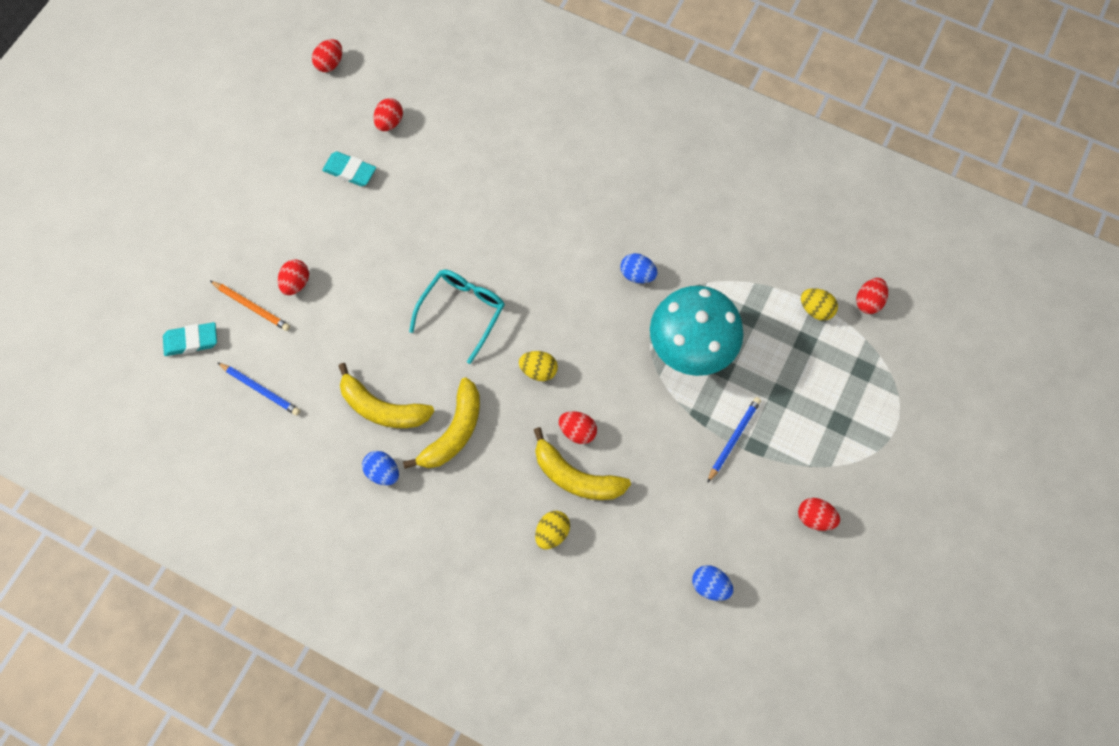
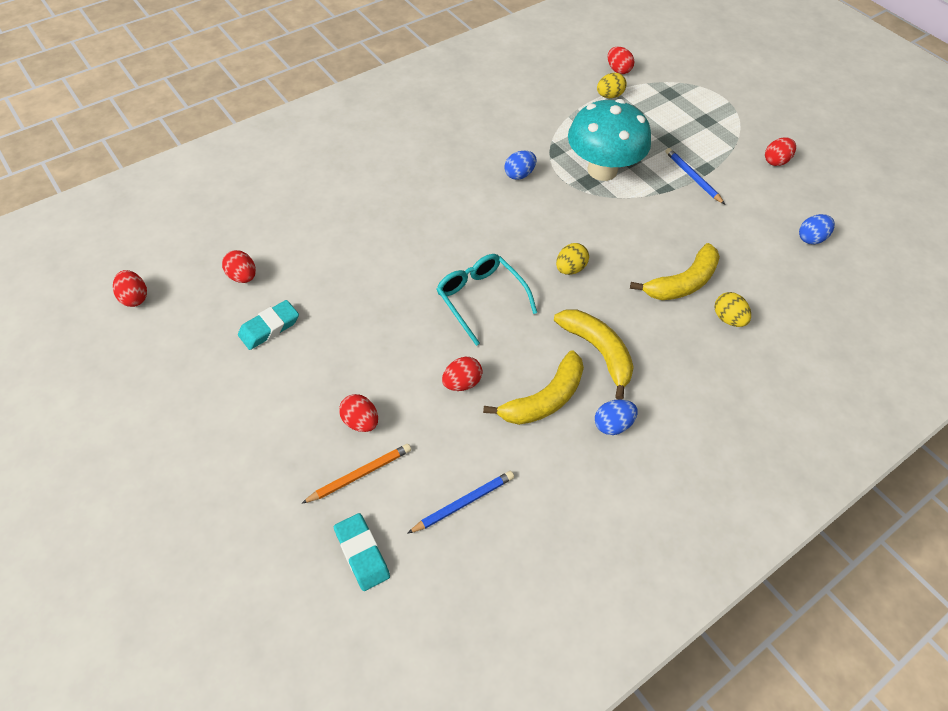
camera: 65 degrees left, 15 degrees down
turquoise eraser [163,322,217,356] -> turquoise eraser turned 45 degrees counterclockwise [334,513,390,591]
red egg [559,411,597,444] -> red egg moved to [442,357,483,391]

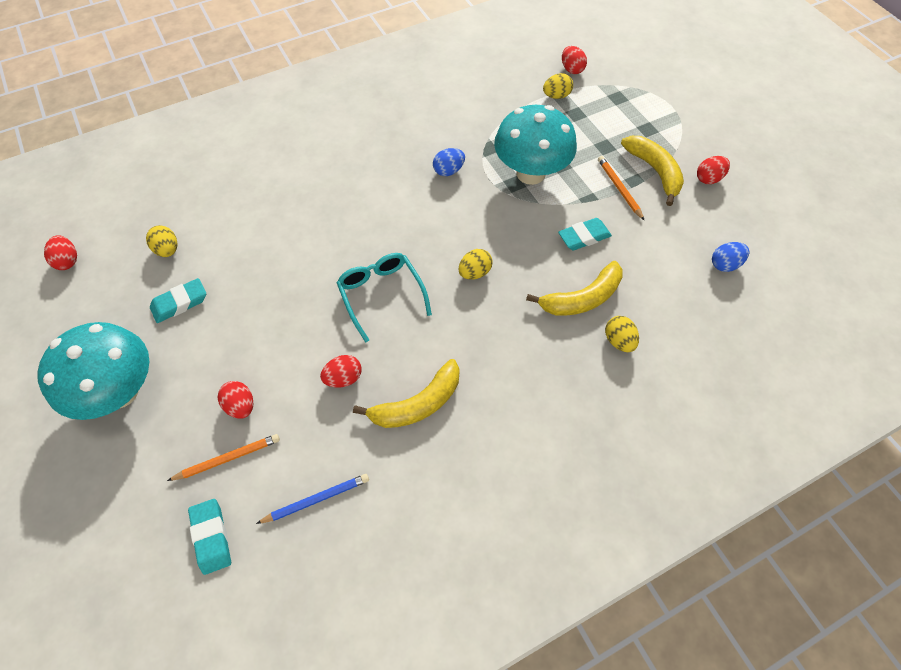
camera: 10 degrees right, 5 degrees up
red egg [222,250,256,283] -> yellow egg [146,225,178,257]
yellow banana [554,309,634,400] -> yellow banana moved to [621,136,684,206]
blue egg [595,399,638,435] -> none
blue pencil [665,148,725,204] -> orange pencil [598,156,645,221]
none -> turquoise mushroom [37,322,150,420]
none -> turquoise eraser [558,218,612,250]

